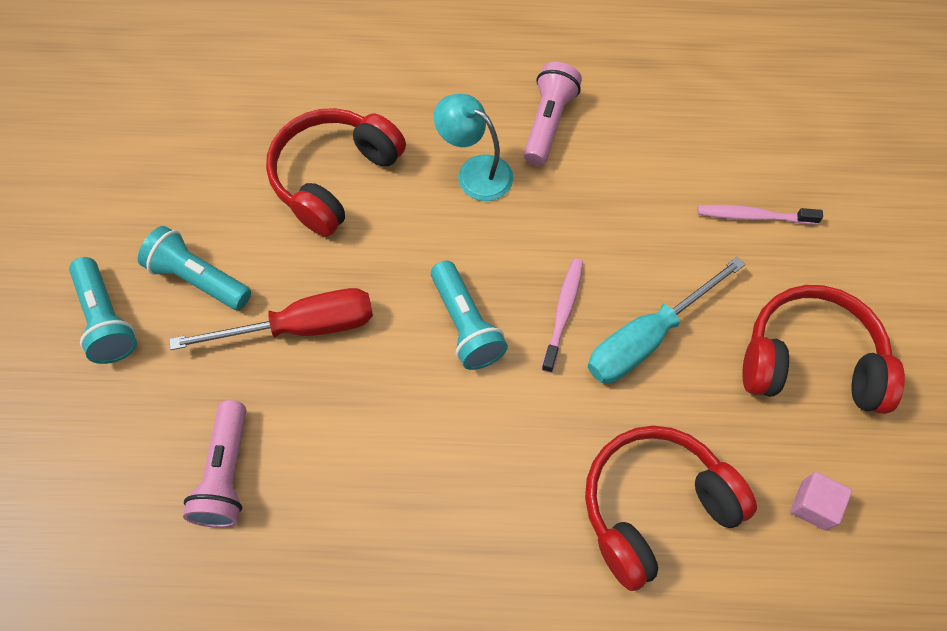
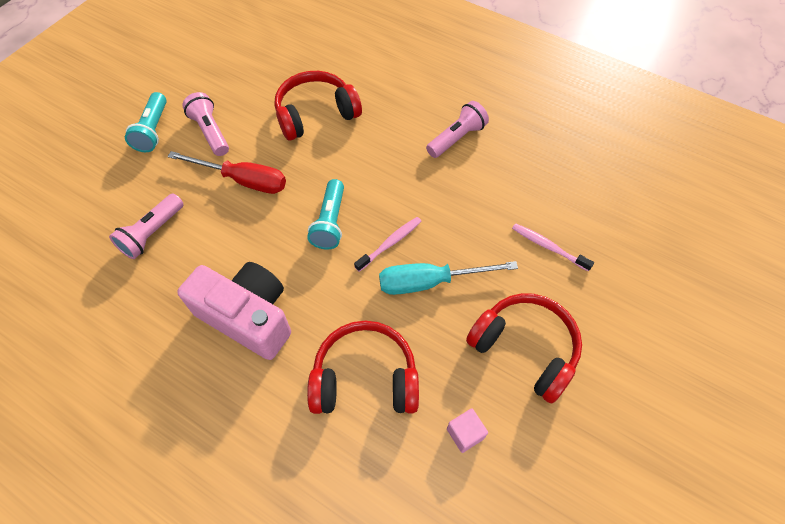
camera: 30 degrees right, 5 degrees down
turquoise flashlight [138,226,251,310] -> pink flashlight [182,92,229,156]
turquoise lamp [434,94,513,201] -> none
none -> pink camera [177,262,291,360]

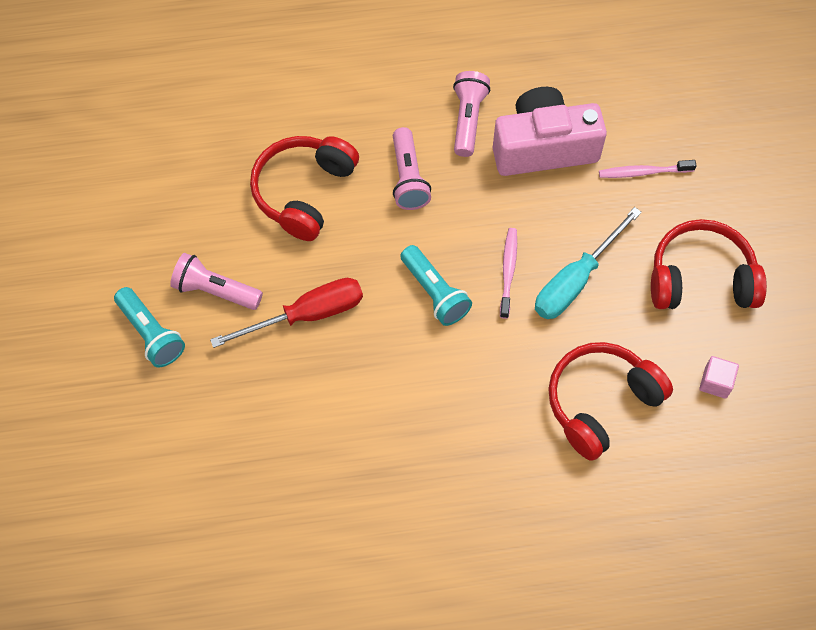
camera: 40 degrees left, 5 degrees up
pink flashlight [109,194,184,259] -> pink flashlight moved to [393,127,431,210]
pink camera [177,262,291,360] -> pink camera moved to [493,87,607,176]

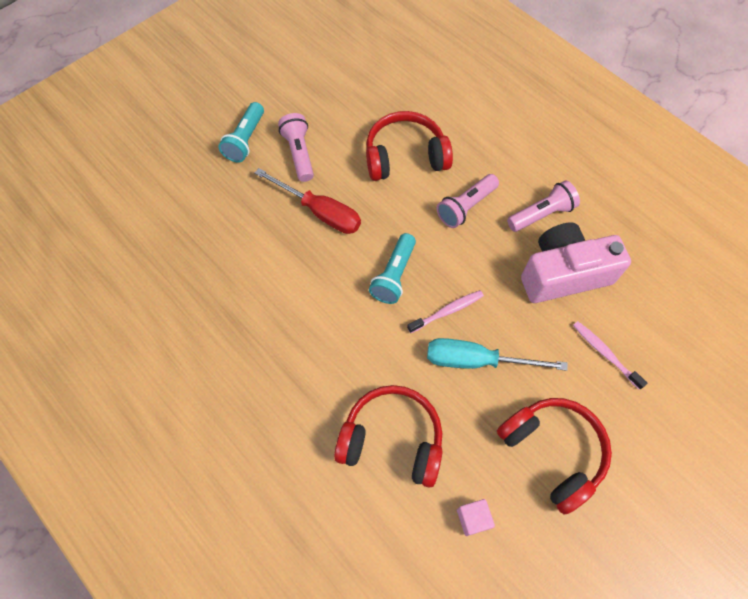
camera: 55 degrees right, 0 degrees up
pink camera [493,87,607,176] -> pink camera turned 60 degrees counterclockwise [521,223,631,303]

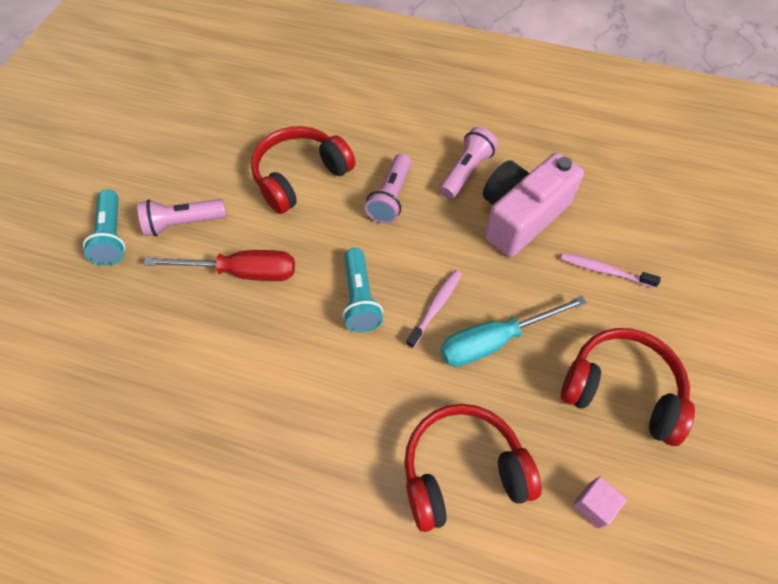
camera: 30 degrees left, 5 degrees down
pink flashlight [278,113,314,182] -> pink flashlight turned 60 degrees counterclockwise [137,199,226,236]

